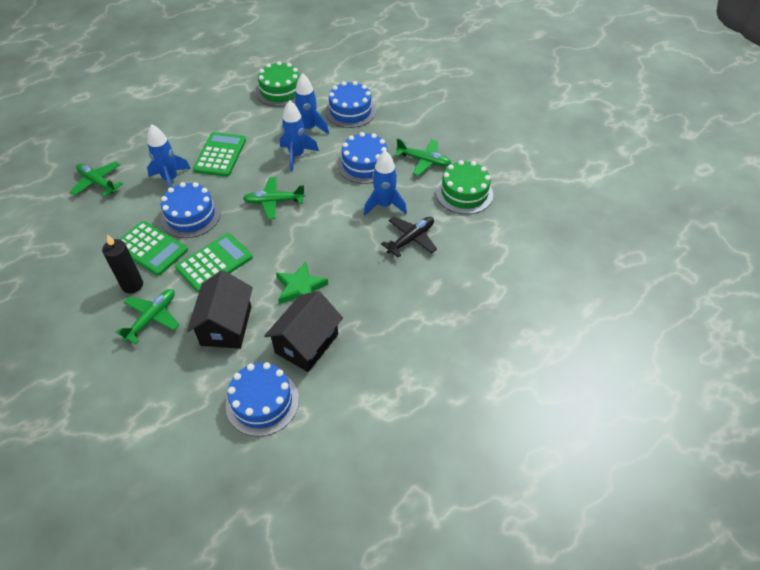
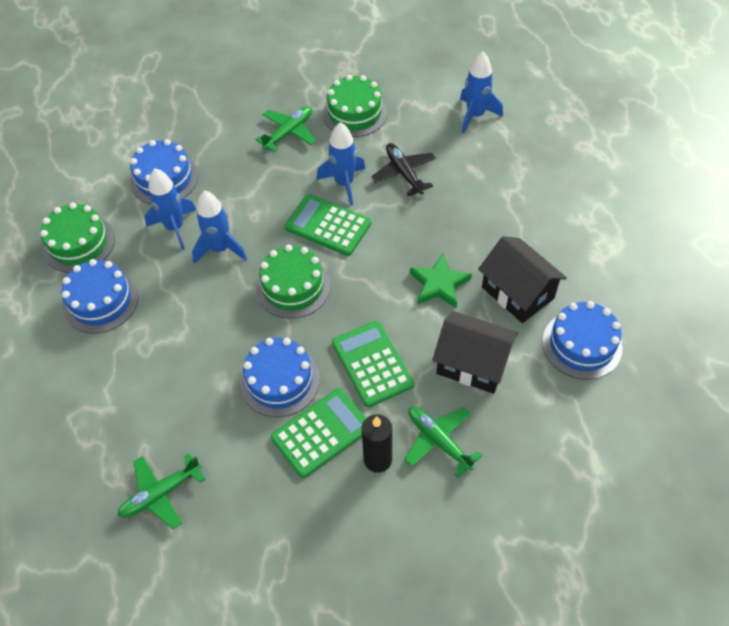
camera: 70 degrees left, 5 degrees up
blue rocket [147,124,191,188] -> blue rocket moved to [460,52,503,133]
green calculator [193,132,246,177] -> green calculator moved to [285,194,371,256]
green plane [243,177,305,219] -> green cake [256,245,330,319]
blue cake [338,132,388,184] -> blue cake moved to [61,259,139,333]

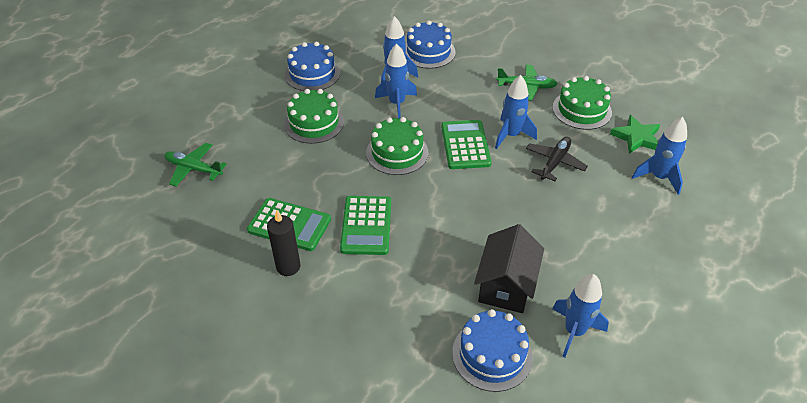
camera: 55 degrees right, 10 degrees down
green cake [40,202,115,273] -> green cake moved to [284,89,344,144]
blue cake [240,338,320,417] -> none
green calculator [332,321,414,407] -> green calculator turned 150 degrees clockwise [340,196,391,255]
green plane [404,407,482,477] -> none
green star [410,253,472,308] -> green star moved to [610,115,660,154]
black house [432,311,518,394] -> none
none -> blue rocket [552,274,609,358]

